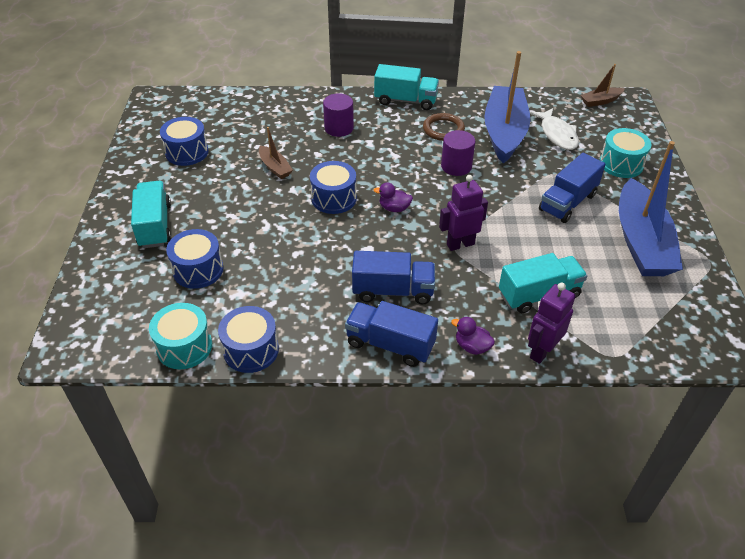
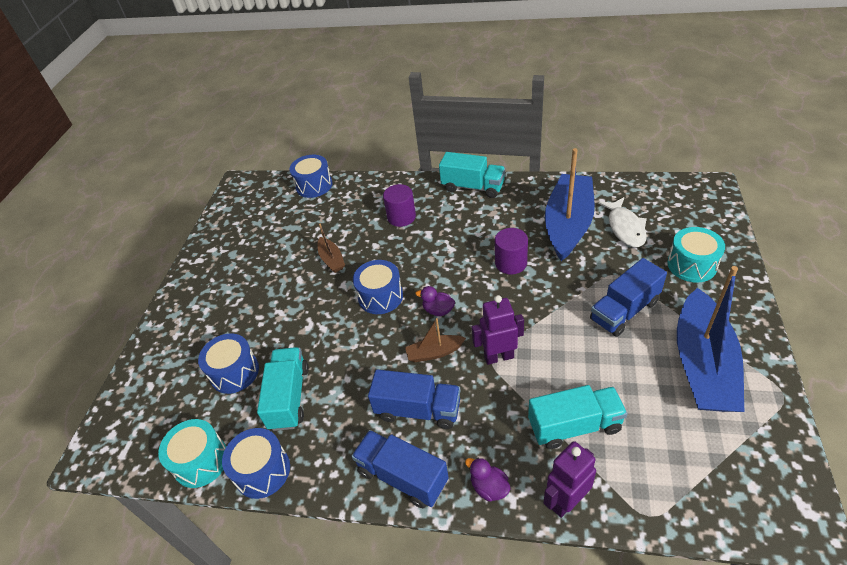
camera: 15 degrees right, 0 degrees up
turquoise truck [131,181,171,248] -> turquoise truck moved to [257,347,309,431]
blue drum [160,117,208,166] -> blue drum moved to [289,155,333,198]
brown ring [423,113,465,141] -> none
brown boat [581,64,624,107] -> brown boat moved to [405,318,466,362]

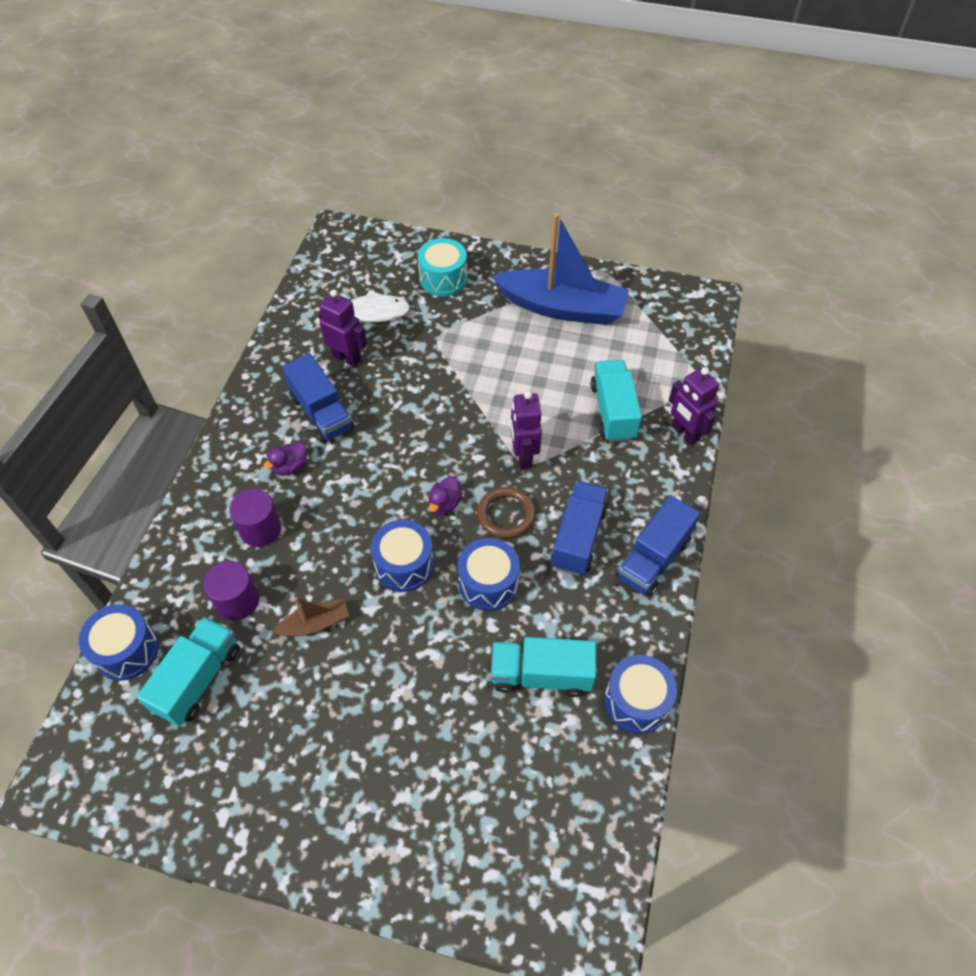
camera: 90 degrees left, 10 degrees up
turquoise drum [158,419,227,488] -> none
blue drum [198,333,259,394] -> blue drum moved to [458,538,520,611]
brown boat [405,318,466,362] -> brown ring [477,487,536,539]
turquoise truck [439,152,505,198] -> turquoise truck moved to [136,617,240,726]
purple duck [465,458,511,502] -> purple duck moved to [263,442,307,476]
purple cylinder [495,228,528,274] -> purple cylinder moved to [204,561,259,621]
blue boat [545,148,595,261] -> purple robot [318,290,367,367]
blue truck [590,258,667,337] -> blue truck moved to [282,353,354,444]

